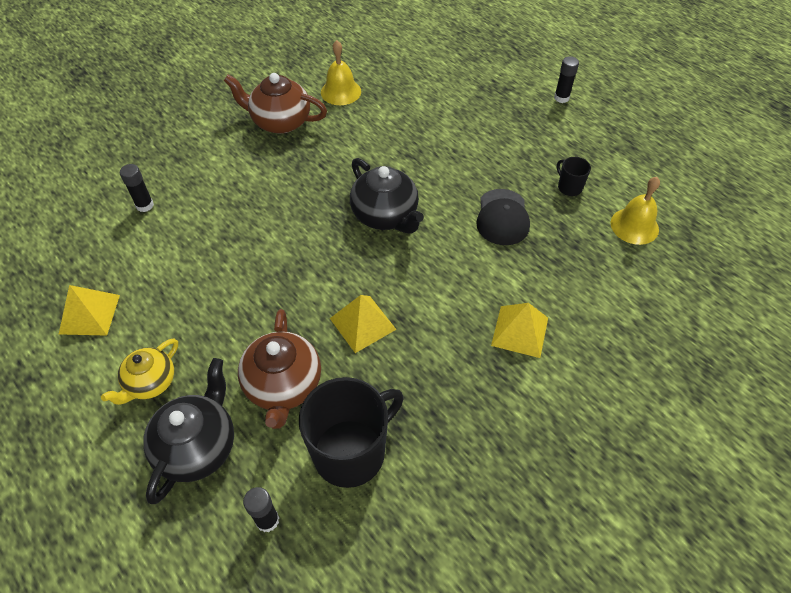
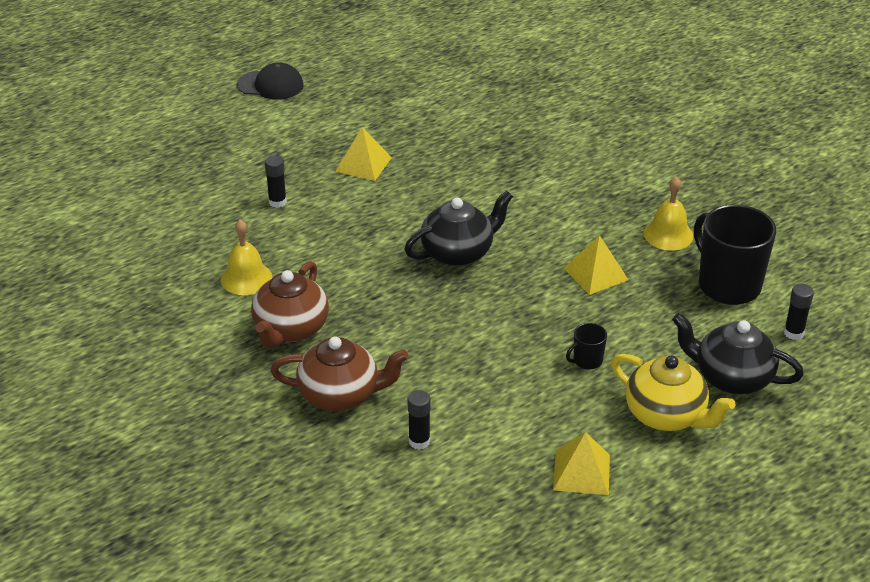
camera: 85 degrees left, 15 degrees down
yellow teapot [101,338,178,405] -> yellow teapot [611,354,736,431], size x1.51
brown teapot [238,309,321,429] -> brown teapot moved to [270,336,409,411]
black cap [476,189,530,245] -> black cap moved to [237,62,304,100]
yellow pyramid [491,303,548,358] -> yellow pyramid moved to [335,127,392,181]
black glue stick [554,56,579,103] -> black glue stick moved to [265,155,287,208]
black mug [557,157,591,196] -> black mug moved to [566,323,607,370]
yellow bell [611,177,660,245] -> yellow bell moved to [644,177,694,251]

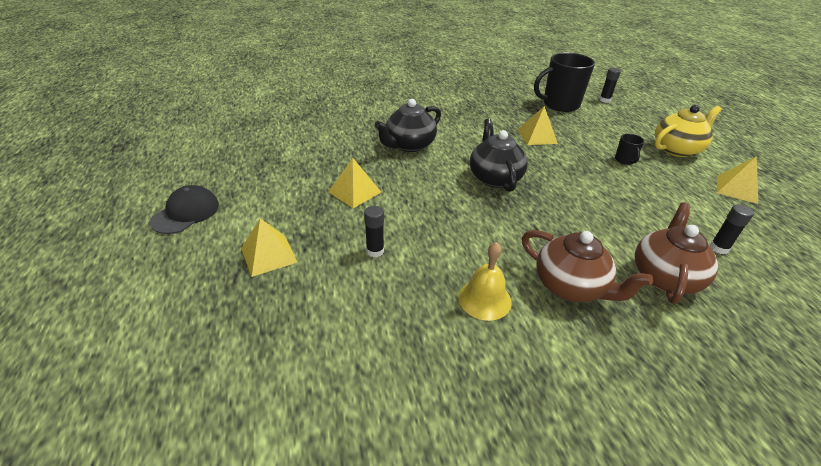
camera: 70 degrees left, 0 degrees up
yellow bell [644,177,694,251] -> none
black teapot [672,313,804,394] -> black teapot moved to [375,99,441,152]
none -> yellow pyramid [241,218,297,277]

